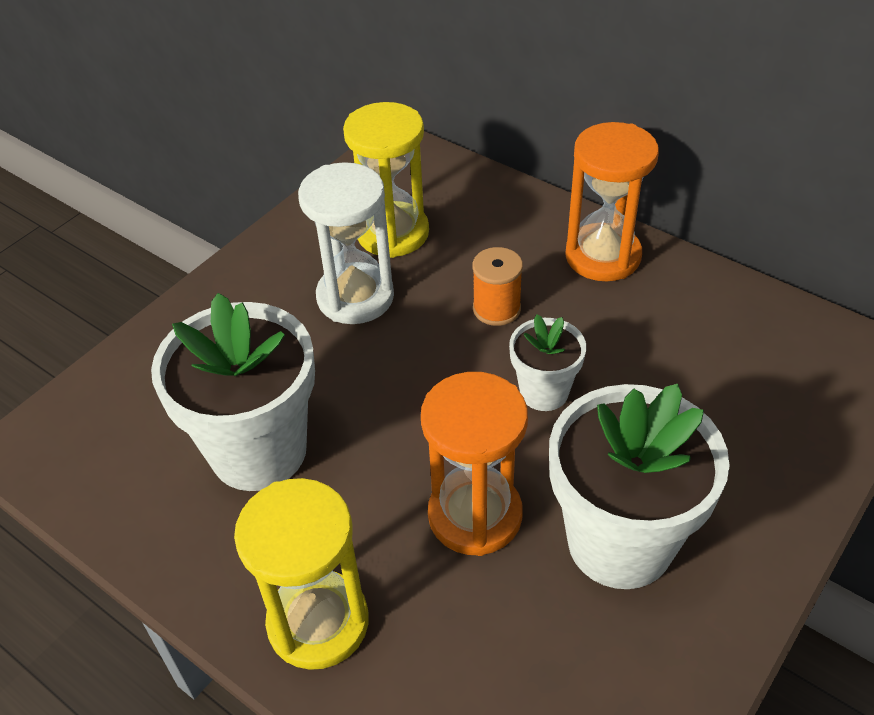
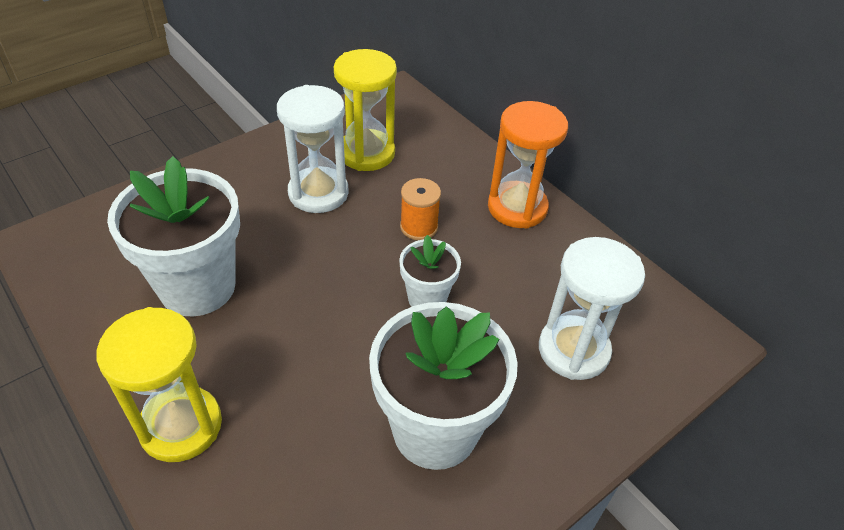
camera: 10 degrees right, 0 degrees up
orange hourglass [421,372,528,556] -> none
none -> white hourglass [539,237,645,380]

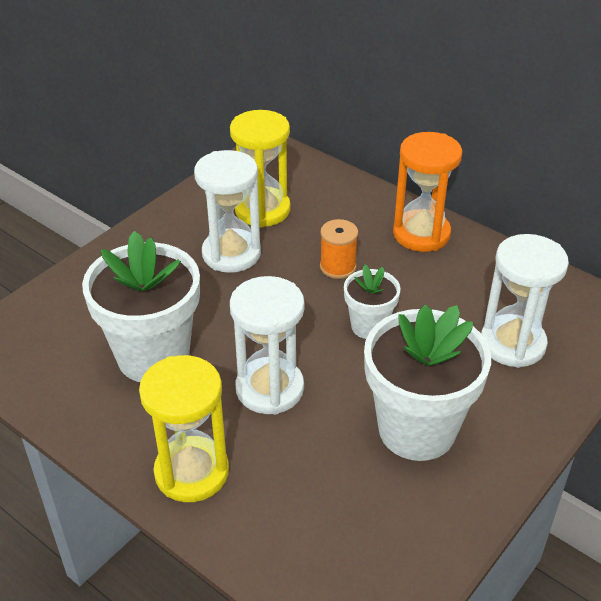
camera: 10 degrees left, 5 degrees down
none -> white hourglass [230,276,305,415]

